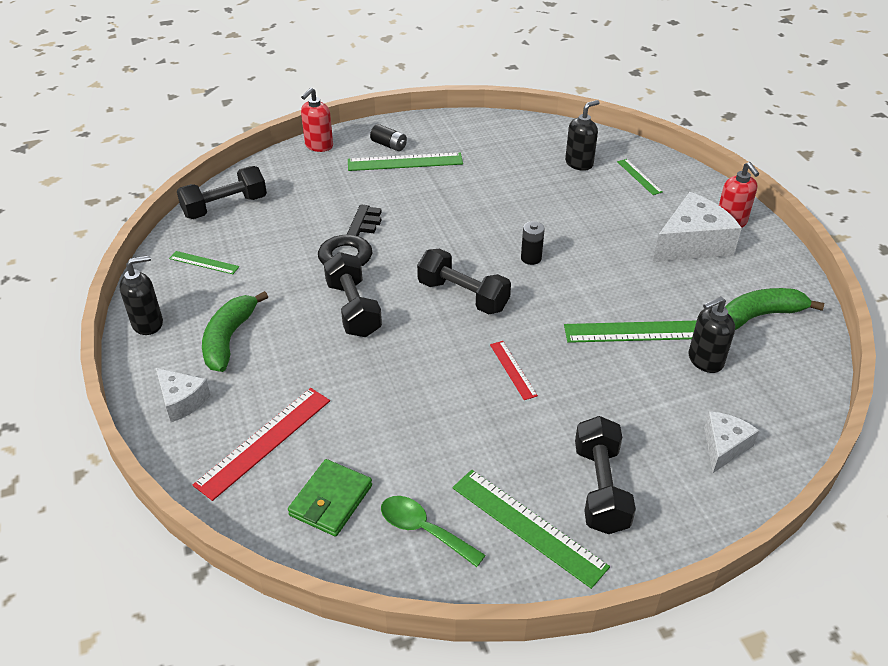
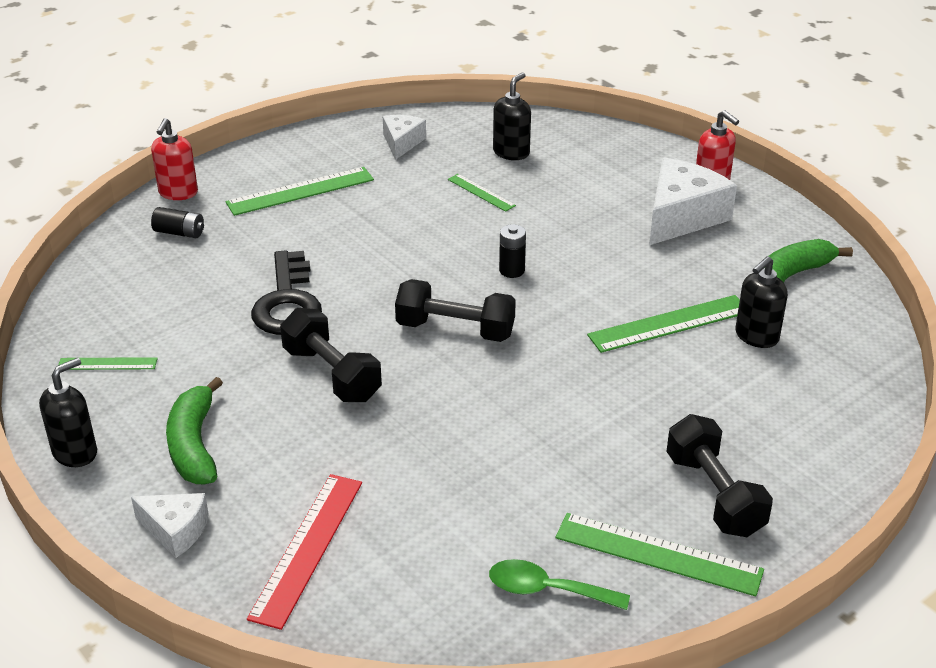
camera: 20 degrees left, 5 degrees down
black dumbbell [177,166,267,219] -> none
green wallet [288,459,372,536] -> none
black battery [370,124,407,151] -> black battery moved to [151,207,204,238]
red ruler [490,341,538,400] -> none
green ruler [617,159,663,195] -> green ruler moved to [448,174,516,212]
white cheese [704,411,759,473] -> white cheese moved to [383,115,426,160]

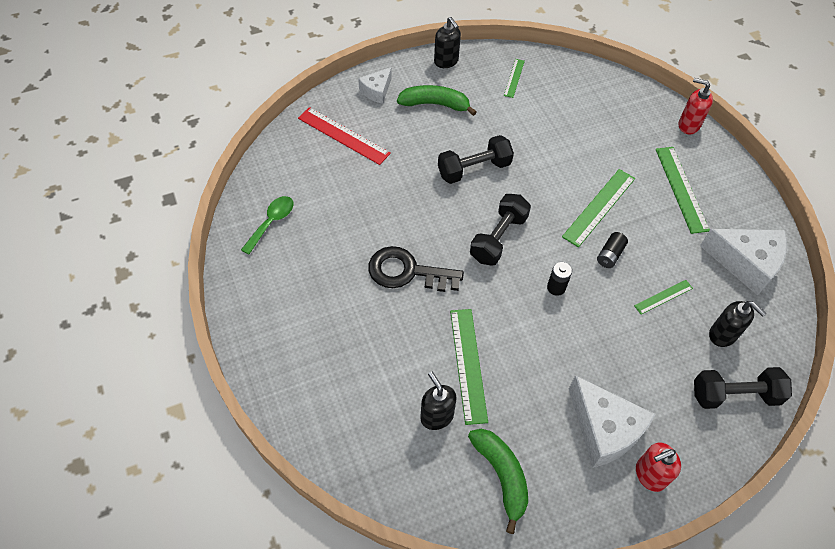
camera: 105 degrees right, 20 degrees up
black battery [151,207,204,238] -> black battery moved to [597,232,628,268]
black key [251,250,322,335] -> black key moved to [368,246,464,292]
white cheese [383,115,426,160] -> white cheese [700,229,787,296], size x1.77
green ruler [555,513,764,596] -> green ruler moved to [562,169,635,247]
black dumbbell [666,414,773,537] -> black dumbbell moved to [694,367,792,409]

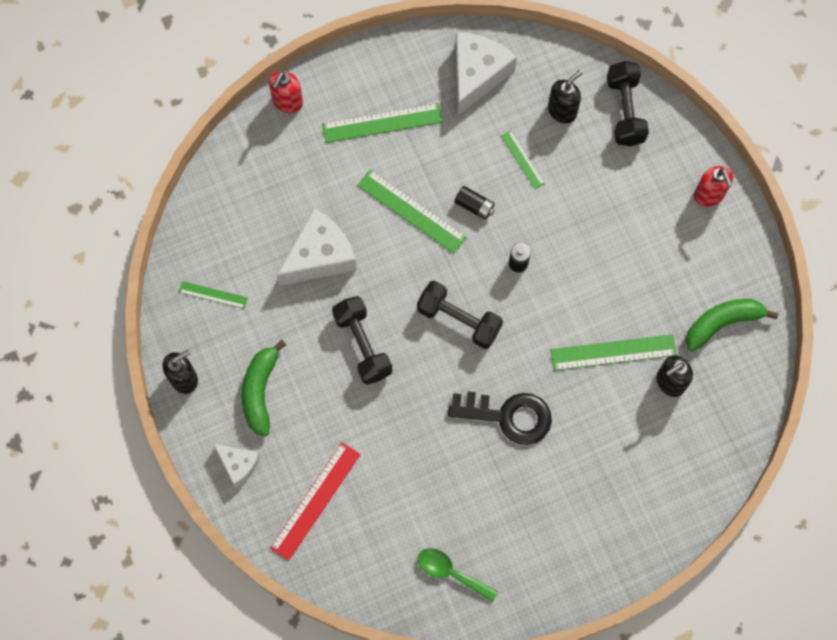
camera: 90 degrees left, 15 degrees up
black key [368,246,464,292] -> black key turned 90 degrees counterclockwise [448,391,552,445]
white cheese [569,375,656,468] -> white cheese moved to [277,208,357,286]

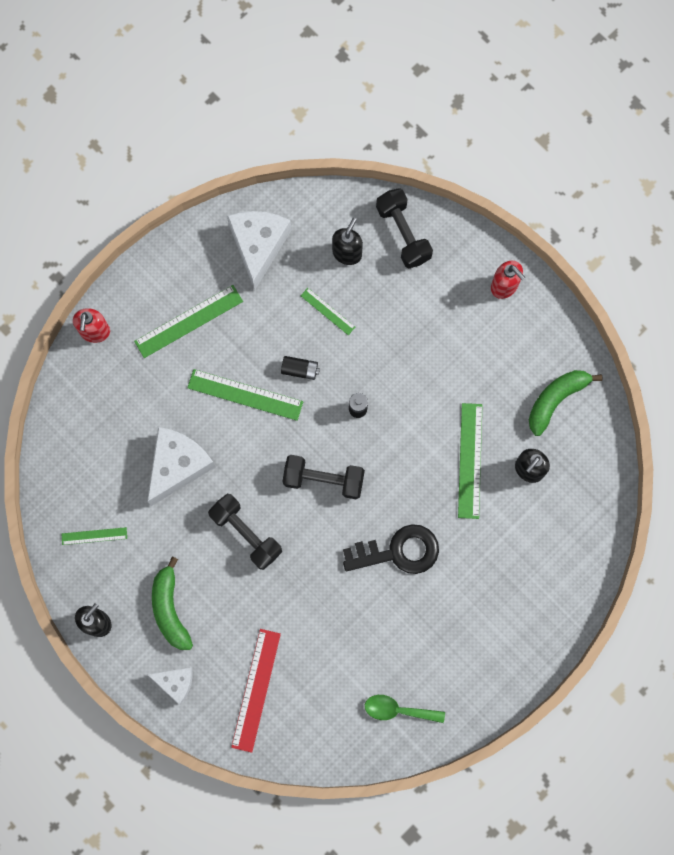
camera: 20 degrees left, 5 degrees up
green ruler [550,334,677,371] -> green ruler turned 60 degrees counterclockwise [458,403,483,519]

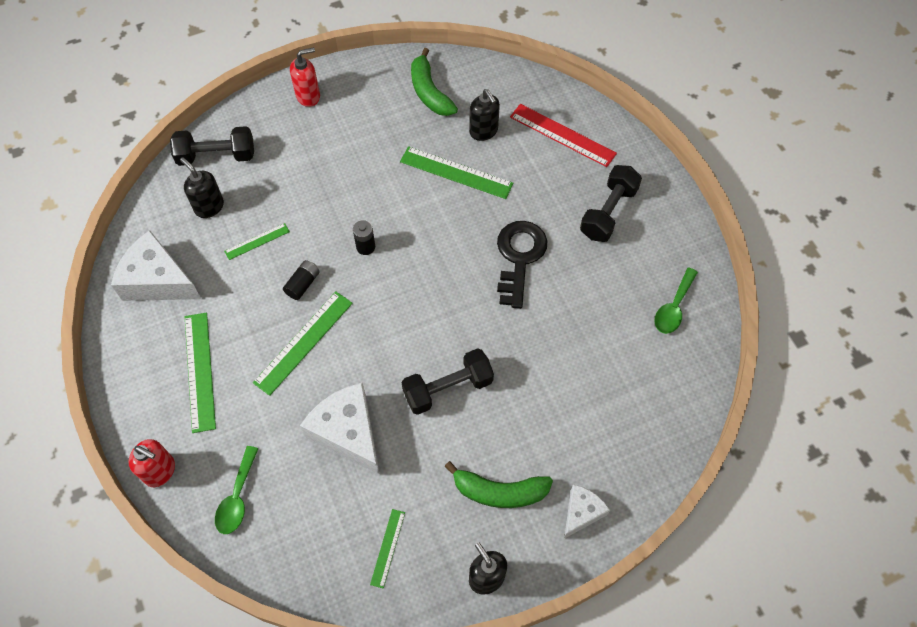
camera: 70 degrees left, 15 degrees down
red ruler [231,629,281,753] -> red ruler moved to [510,104,617,167]
black dumbbell [282,455,365,499] -> black dumbbell moved to [580,165,642,242]
none -> green spoon [215,446,258,534]

